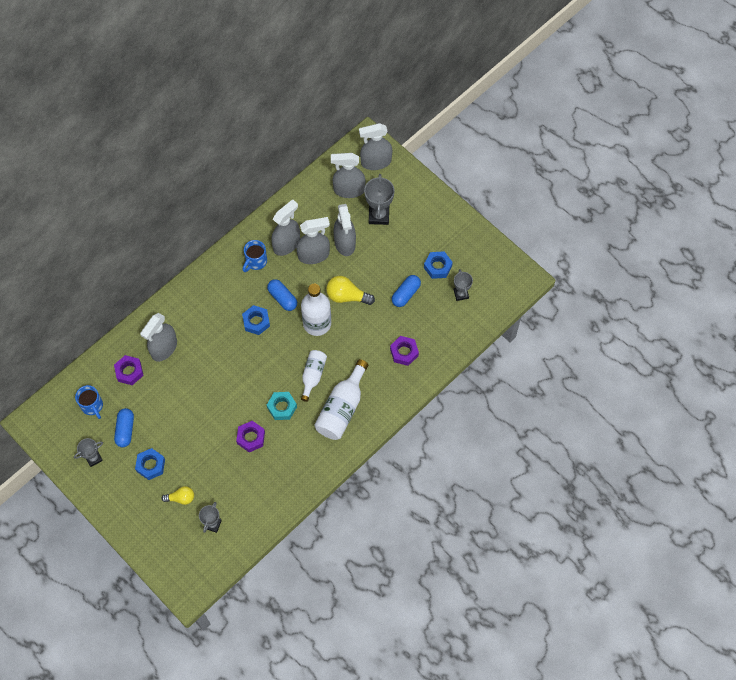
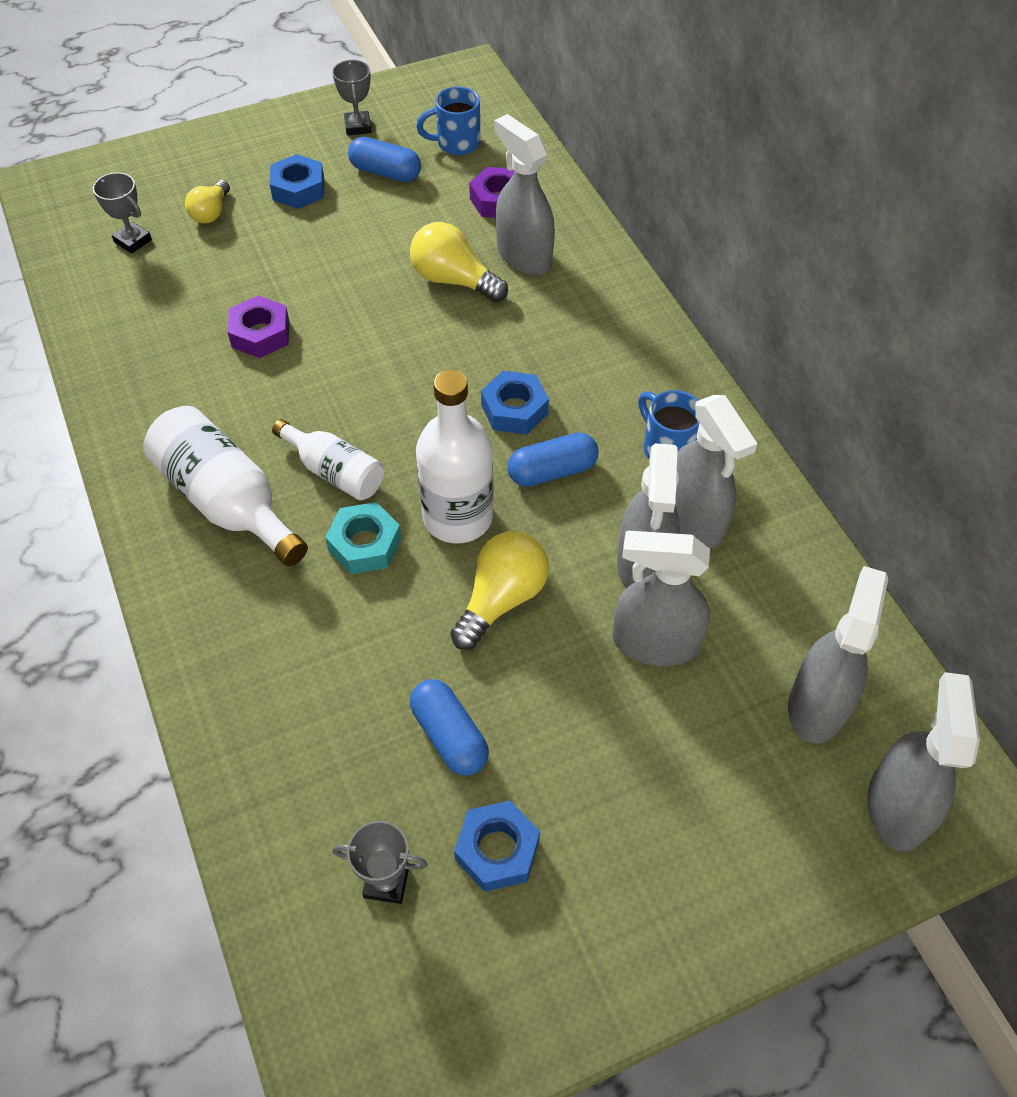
camera: 110 degrees right, 10 degrees down
turquoise nut [267,392,297,420] -> turquoise nut moved to [325,502,401,574]
grey trophy [364,174,395,225] -> none
purple nut [390,336,419,366] -> none
none -> yellow light bulb [410,222,508,302]

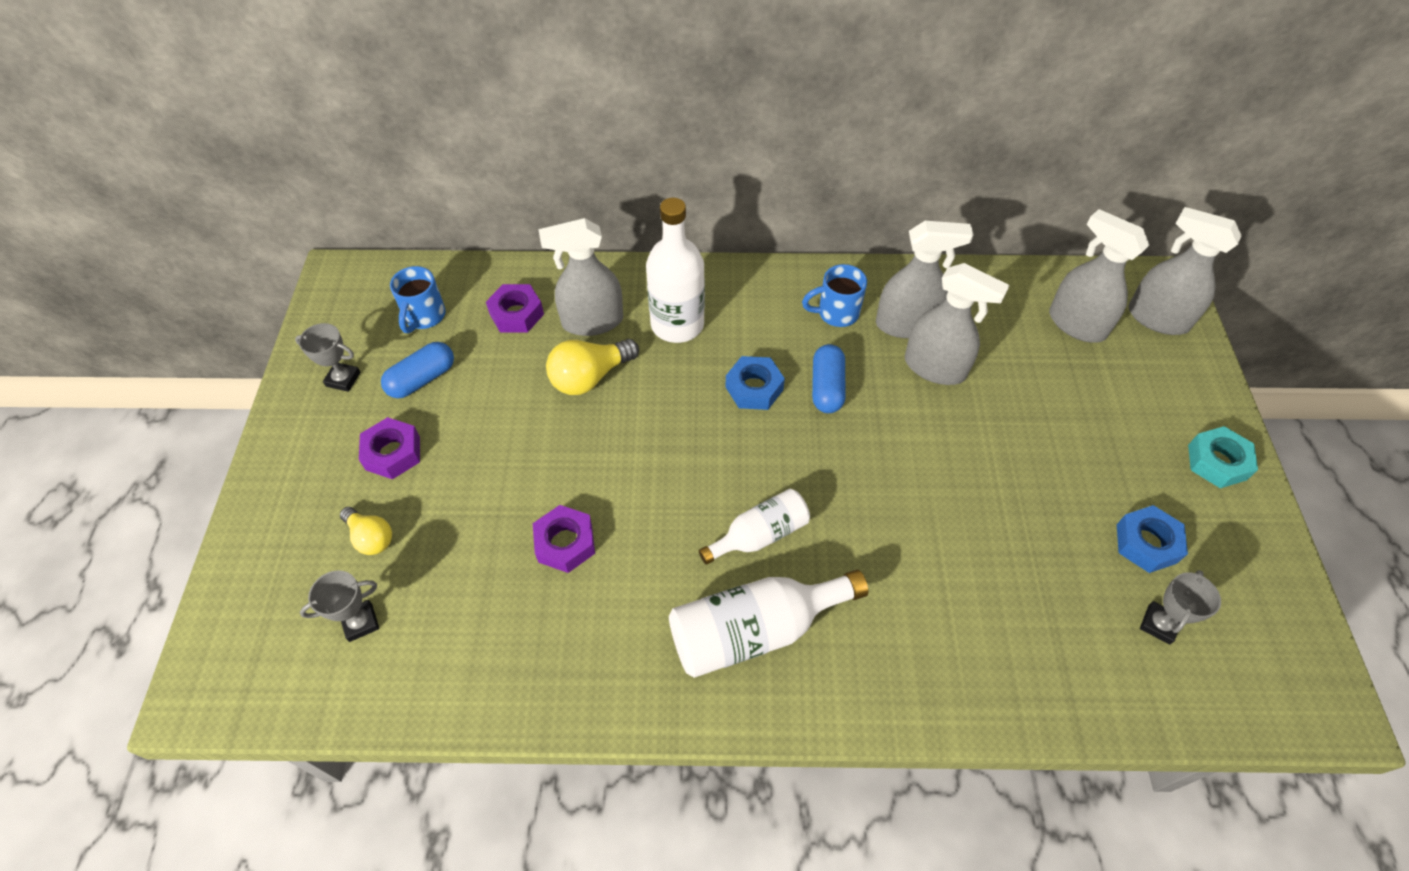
camera: 65 degrees left, 0 degrees up
blue nut [269,154,324,209] -> purple nut [359,417,420,479]
turquoise nut [325,502,401,574] -> turquoise nut moved to [1188,426,1258,488]
blue capsule [410,679,489,776] -> none
white bottle [416,370,494,543] -> white bottle moved to [646,198,705,343]
yellow light bulb [451,531,549,650] -> none
grey spray bottle [613,531,710,666] -> none

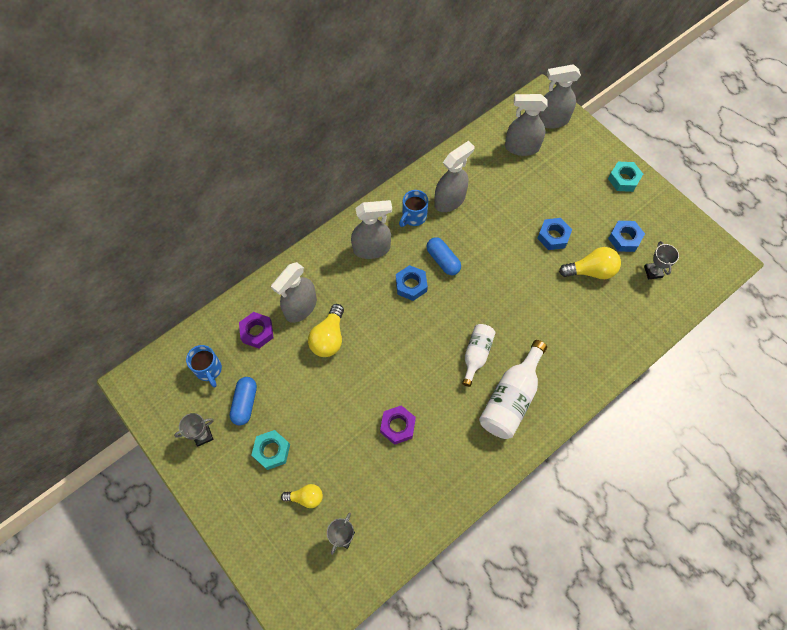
camera: 40 degrees left, 10 degrees up
purple nut [359,417,420,479] -> turquoise nut [251,430,290,470]
white bottle [646,198,705,343] -> none
grey spray bottle [905,263,1010,385] -> grey spray bottle moved to [351,200,392,259]
none -> blue nut [537,218,572,250]
none -> yellow light bulb [559,247,621,279]

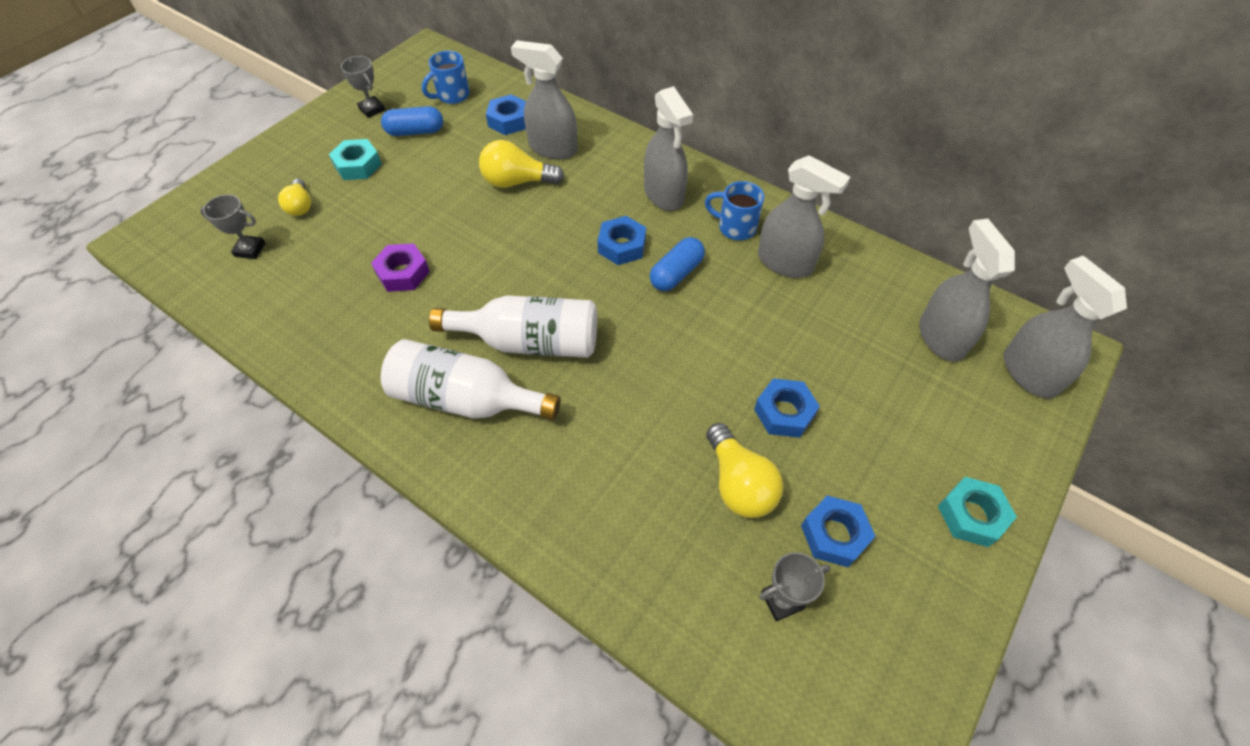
camera: 75 degrees right, 10 degrees down
purple nut [239,312,274,348] -> blue nut [486,94,526,135]
white bottle [462,324,496,387] -> white bottle [429,295,597,358], size x1.61

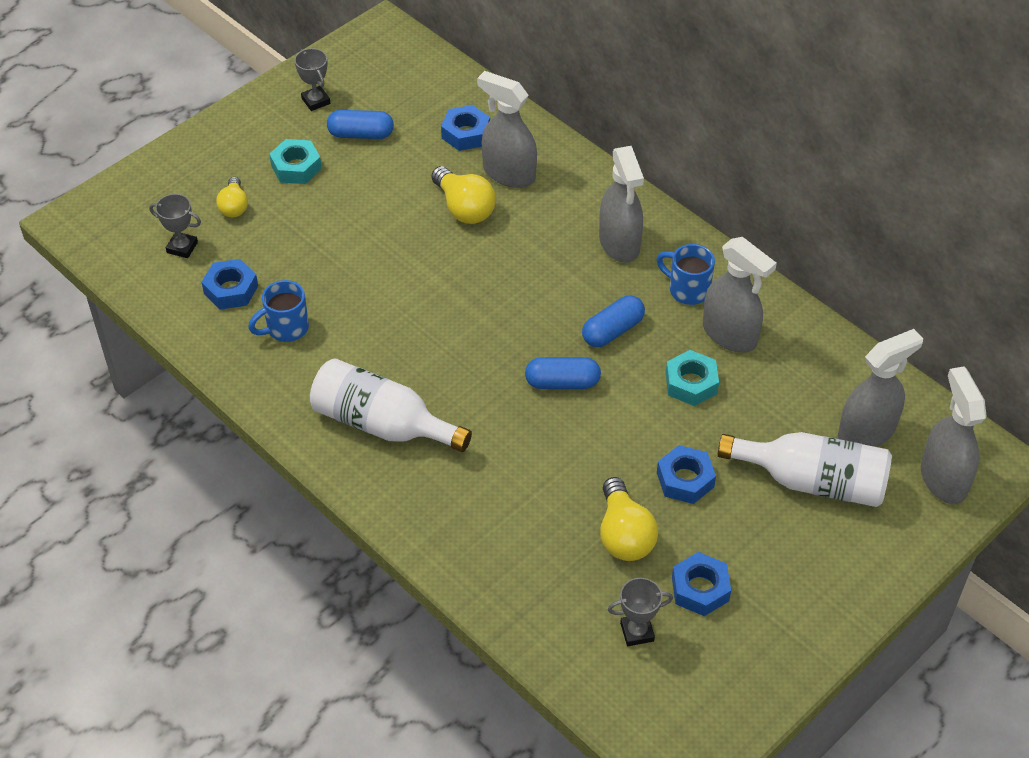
camera: 10 degrees right, 5 degrees down
purple nut [371,243,430,292] -> none
blue mug [422,51,470,104] -> blue mug moved to [248,280,309,342]
white bottle [429,295,597,358] -> white bottle moved to [718,432,892,507]
yellow light bulb [479,140,564,188] -> yellow light bulb turned 135 degrees counterclockwise [431,166,496,224]
blue nut [597,216,646,265] -> blue nut moved to [201,259,258,310]
grey spray bottle [919,219,1015,362] -> grey spray bottle turned 60 degrees clockwise [838,329,923,447]
turquoise nut [938,477,1017,547] -> turquoise nut moved to [666,350,719,406]
none -> blue capsule [525,357,601,389]

